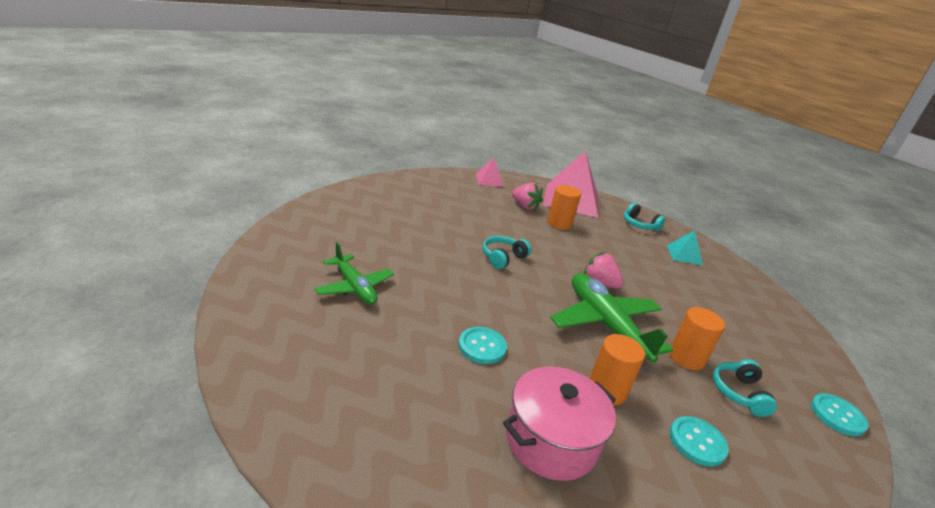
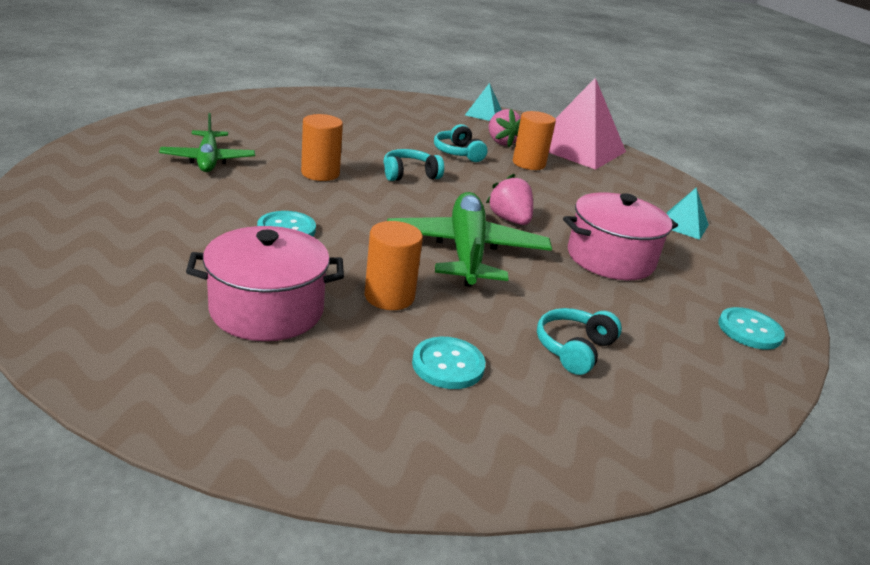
camera: 25 degrees right, 0 degrees up
pink pyramid [476,158,504,187] -> turquoise pyramid [465,83,502,121]
turquoise headphones [624,203,666,231] -> turquoise headphones moved to [434,124,488,162]
orange cylinder [669,307,725,370] -> orange cylinder moved to [301,114,343,181]
turquoise button [811,393,869,436] -> turquoise button moved to [718,307,785,350]
none -> pink pot [563,192,678,280]

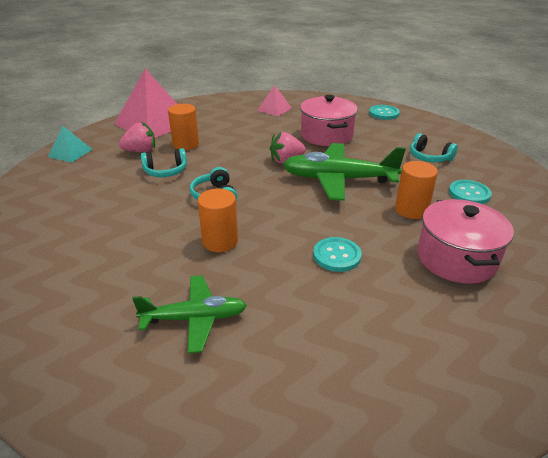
camera: 80 degrees left, 5 degrees up
turquoise pyramid [666,187,709,240] -> pink pyramid [257,85,292,116]

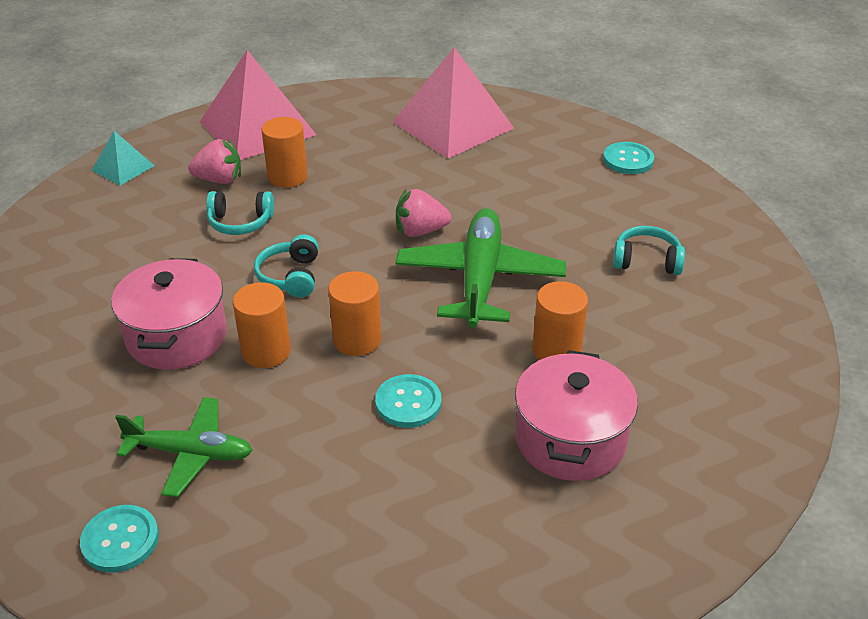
camera: 15 degrees right, 5 degrees up
pink pyramid [257,85,292,116] -> pink pyramid [393,47,514,159], size x2.09
green plane [282,143,406,201] -> green plane turned 75 degrees clockwise [395,208,566,328]
pink pot [300,95,358,146] -> pink pot moved to [111,258,227,370]
turquoise headphones [410,133,458,162] -> turquoise headphones turned 135 degrees clockwise [613,226,685,275]
turquoise button [449,180,492,204] -> turquoise button moved to [80,505,159,572]
none -> orange cylinder [328,271,381,356]

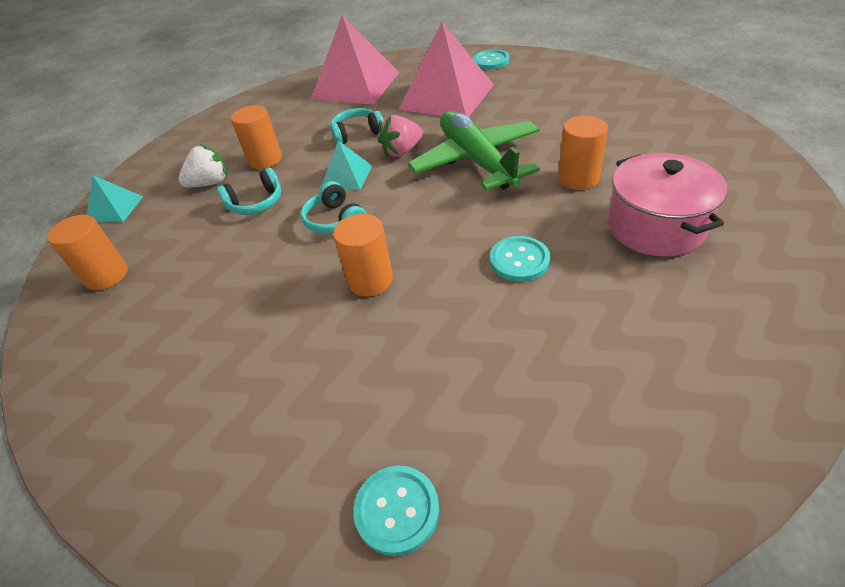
camera: 25 degrees left, 5 degrees up
pink pot [111,258,227,370] -> none
green plane [115,397,253,497] -> none
pink strawberry [188,138,241,184] -> white strawberry [178,144,227,187]
pink pyramid [200,50,316,160] -> pink pyramid moved to [399,22,494,117]
orange cylinder [328,271,381,356] -> orange cylinder moved to [47,215,128,290]
turquoise headphones [613,226,685,275] -> turquoise headphones moved to [330,108,384,145]
none -> turquoise pyramid [321,140,372,190]

